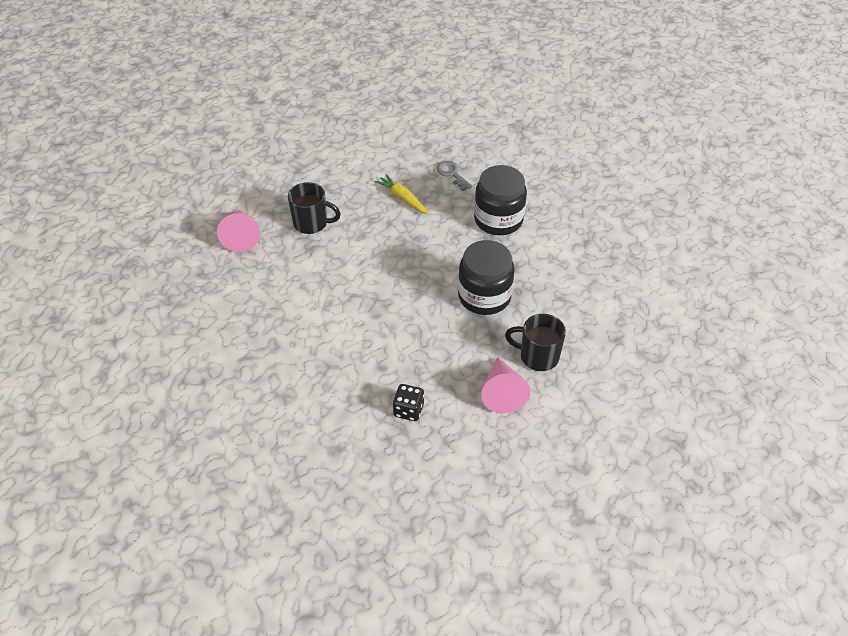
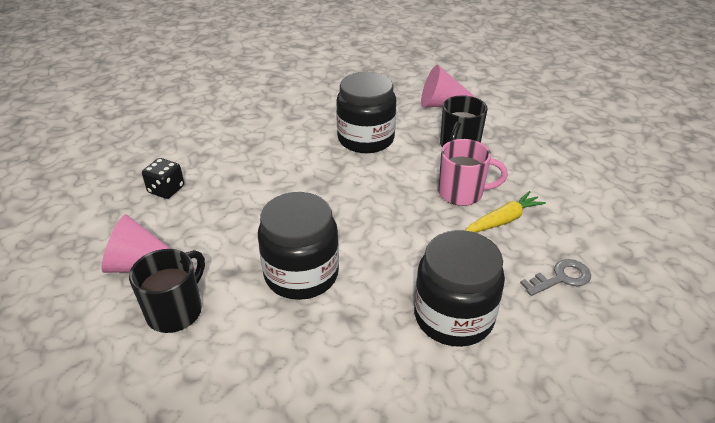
camera: 100 degrees right, 10 degrees down
none -> black jar [336,72,396,153]
none -> pink mug [438,139,508,206]

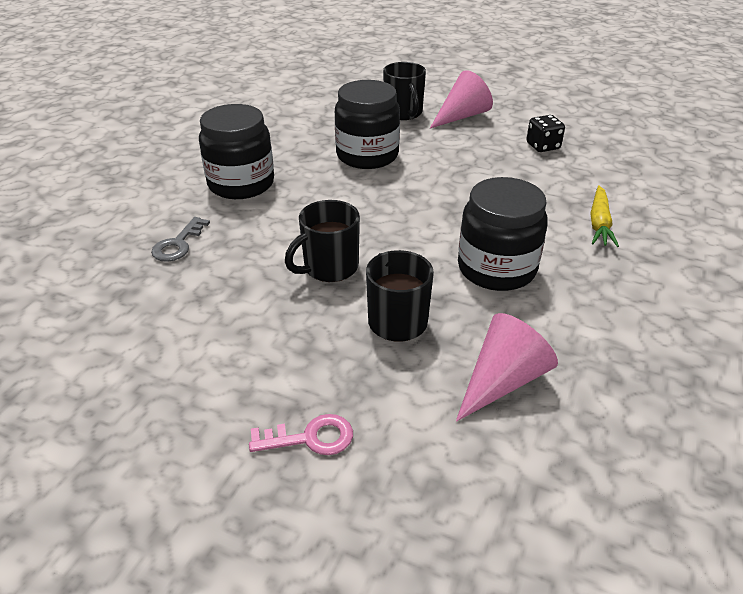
camera: 135 degrees right, 0 degrees up
pink mug [438,139,508,206] -> black mug [285,200,360,282]
yellow carrot [465,191,546,233] -> yellow carrot moved to [590,185,619,247]
none -> pink key [249,414,353,455]

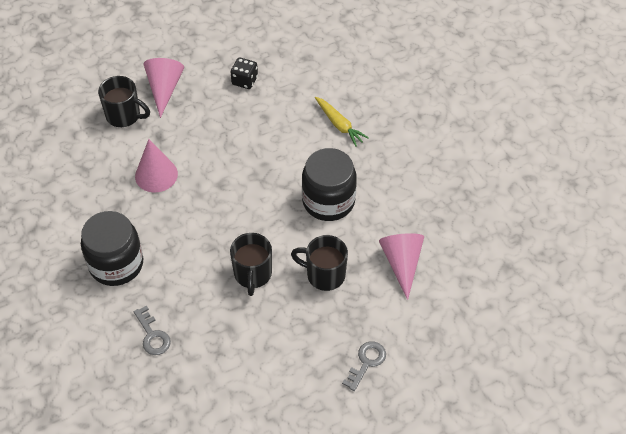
camera: 50 degrees left, 15 degrees up
pink key [249,414,353,455] -> grey key [342,341,386,391]
black jar [335,80,400,169] -> pink cone [135,139,178,193]

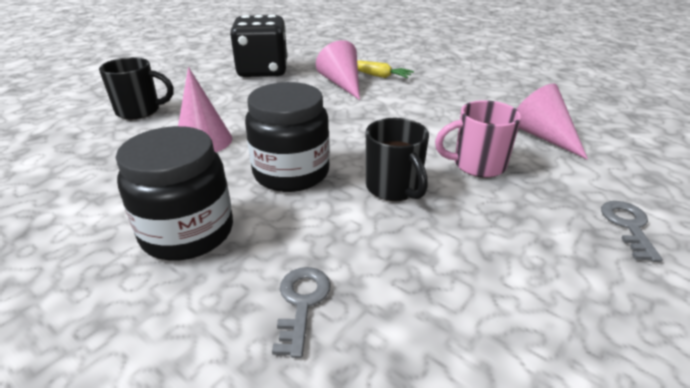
camera: 25 degrees left, 20 degrees down
grey key [134,305,171,355] -> grey key turned 120 degrees counterclockwise [272,267,331,358]
pink cone [144,58,184,118] -> pink cone moved to [316,40,360,100]
black dice [231,57,258,89] -> black dice [230,15,288,77], size x2.14
black mug [291,235,348,291] -> pink mug [435,100,522,178]
black jar [302,148,357,221] -> black jar moved to [245,82,330,192]

